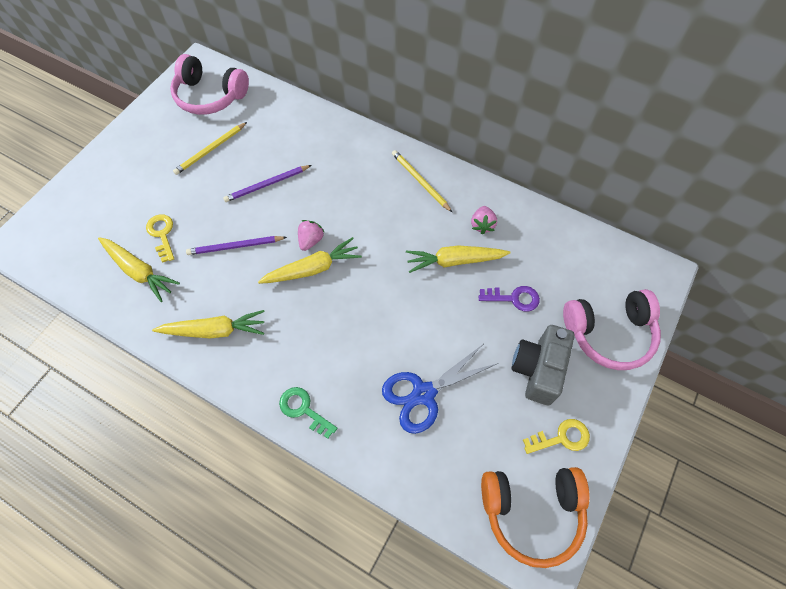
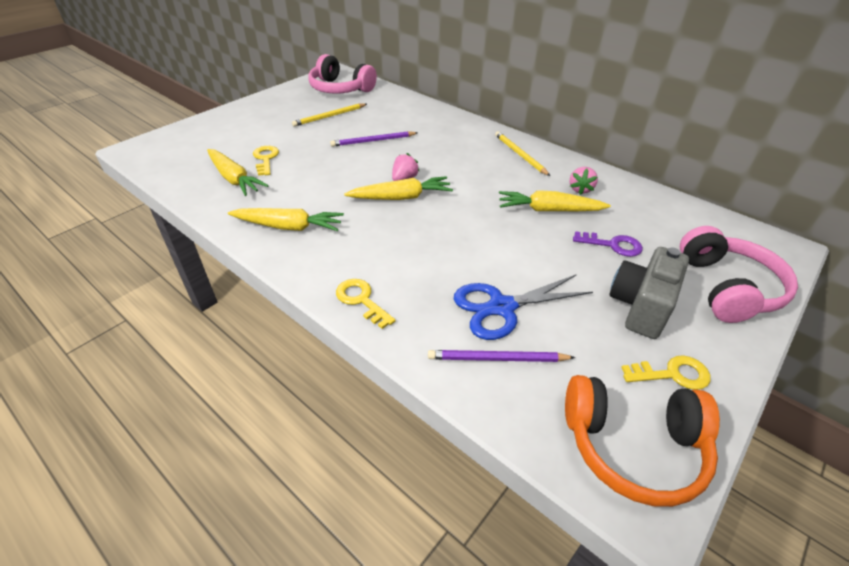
camera: 10 degrees right, 20 degrees down
purple pencil [186,236,287,255] -> purple pencil moved to [428,350,575,362]
green key [279,387,337,439] -> yellow key [336,279,395,329]
pink headphones [563,289,661,370] -> pink headphones turned 90 degrees counterclockwise [680,226,798,323]

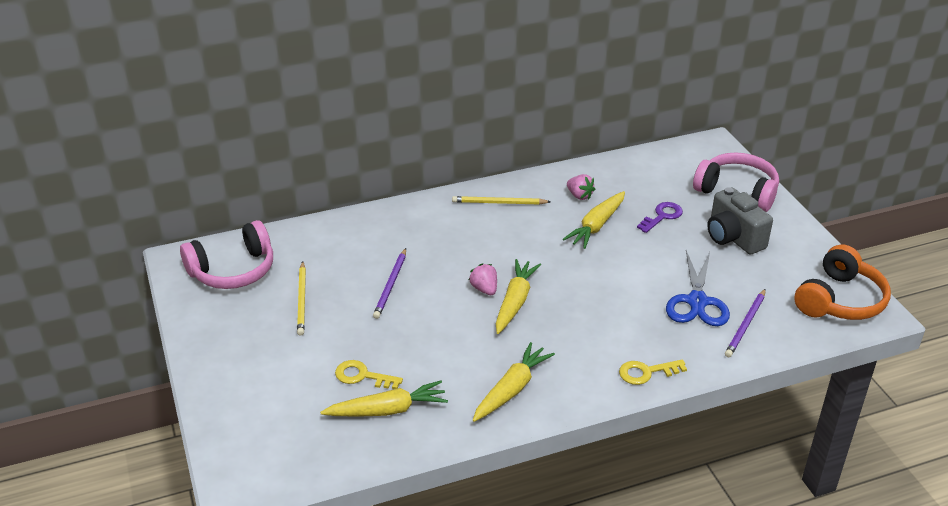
camera: 60 degrees left, 5 degrees down
yellow key [621,355,711,390] -> none

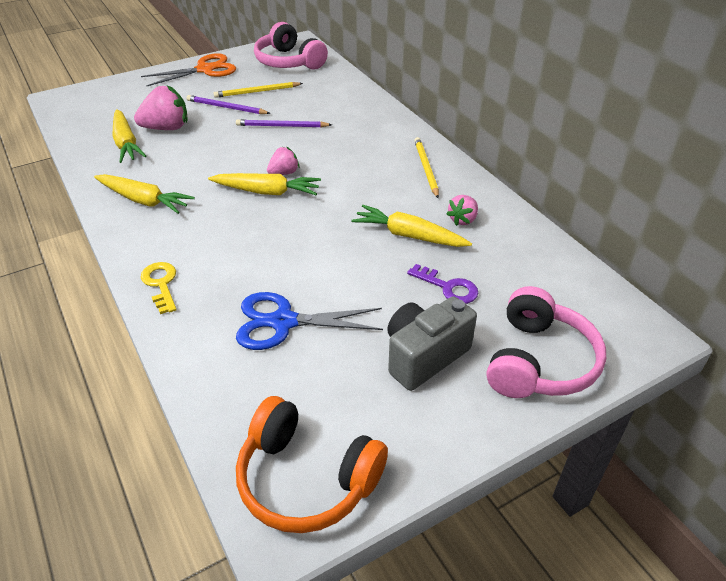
camera: 80 degrees right, 5 degrees up
yellow key [335,360,403,389] -> pink strawberry [134,86,188,130]
purple pencil [725,289,766,357] -> purple pencil moved to [186,95,270,114]
none -> orange scissors [141,53,236,86]

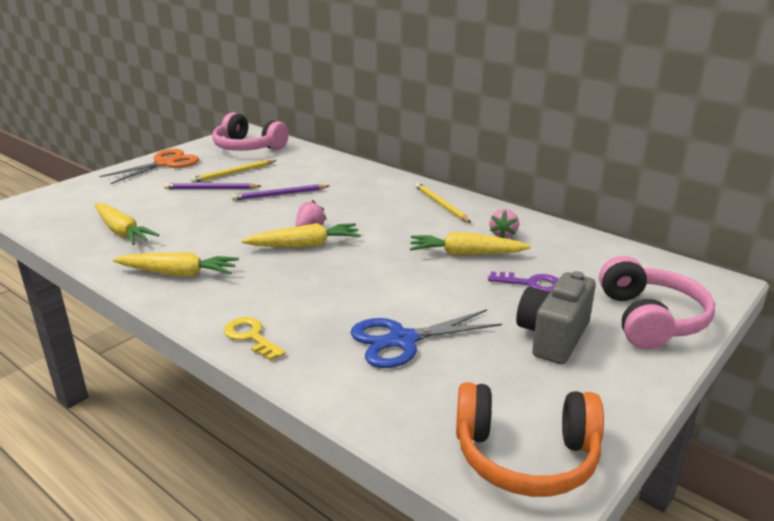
camera: 20 degrees left, 15 degrees down
pink strawberry [134,86,188,130] -> none

